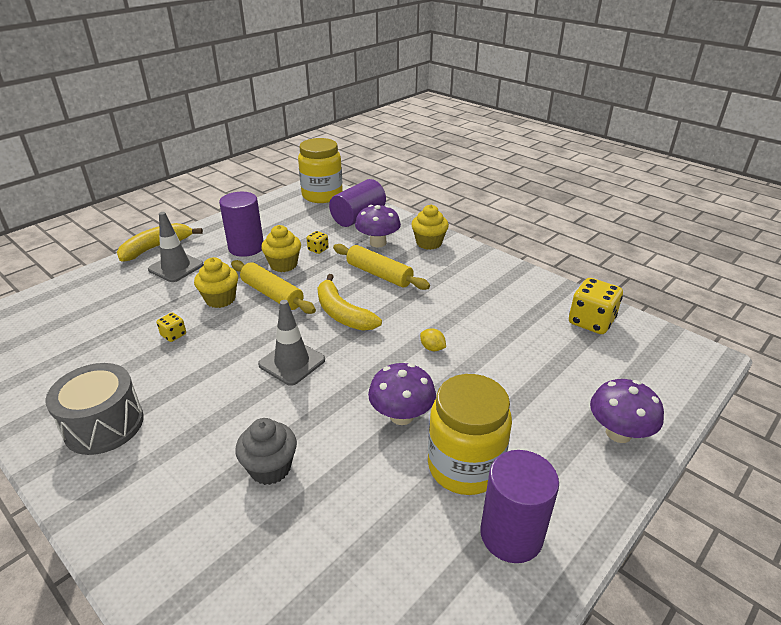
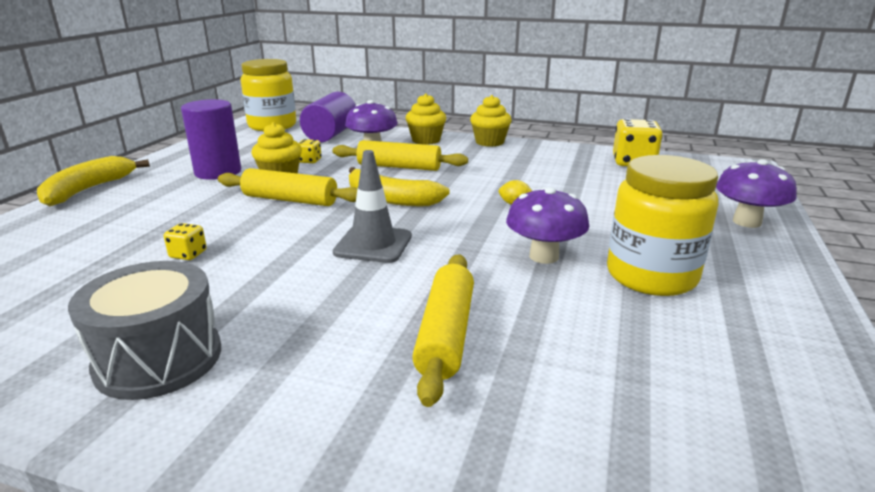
camera: 25 degrees left, 10 degrees down
grey traffic cone [148,212,204,282] -> none
yellow cupcake [194,257,238,308] -> yellow cupcake moved to [470,95,512,147]
grey cupcake [235,418,297,485] -> yellow rolling pin [412,254,474,407]
purple cylinder [481,450,559,563] -> none

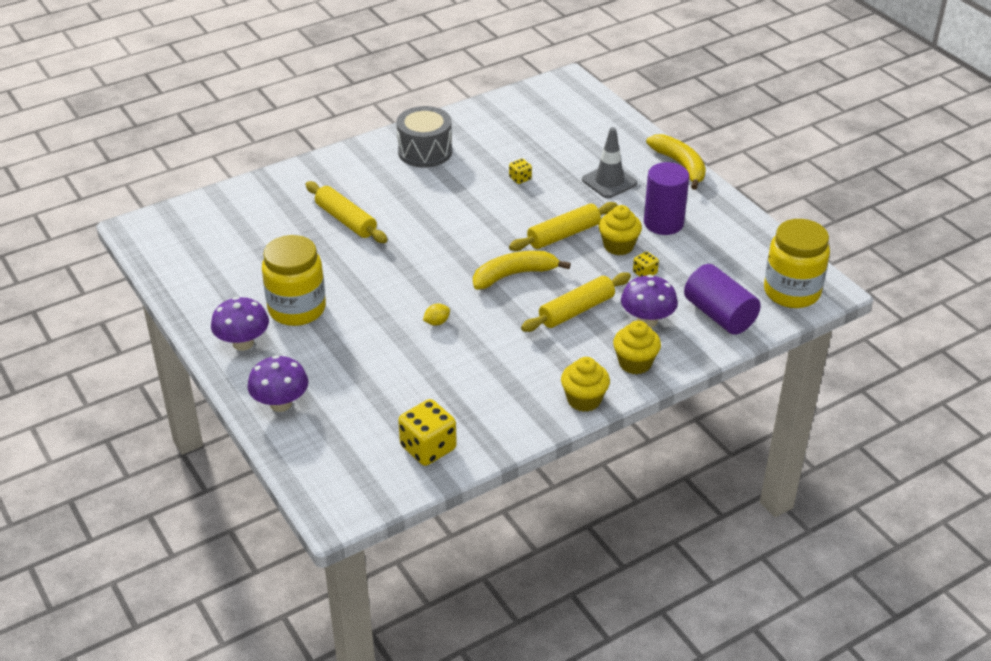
camera: 130 degrees right, 15 degrees up
grey traffic cone [333,150,412,263] -> grey traffic cone moved to [582,127,637,198]
purple mushroom [506,187,589,264] -> purple mushroom moved to [211,297,269,351]

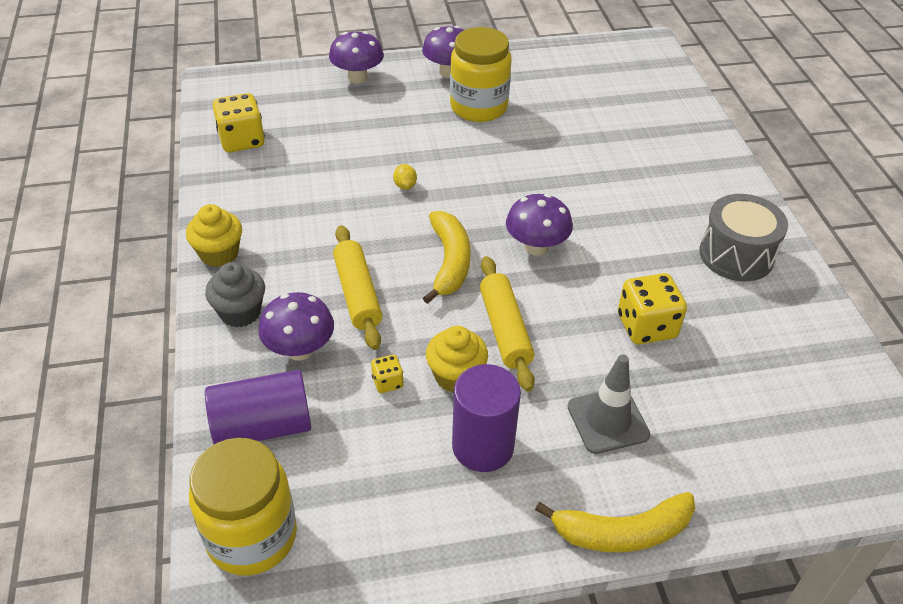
camera: 110 degrees right, 5 degrees up
yellow rolling pin [305,181,387,243] -> none
yellow dice [509,159,532,184] -> yellow dice [618,273,687,345], size x2.00
yellow cupcake [613,320,661,374] -> grey cupcake [205,262,265,327]
none -> purple mushroom [506,194,573,256]

